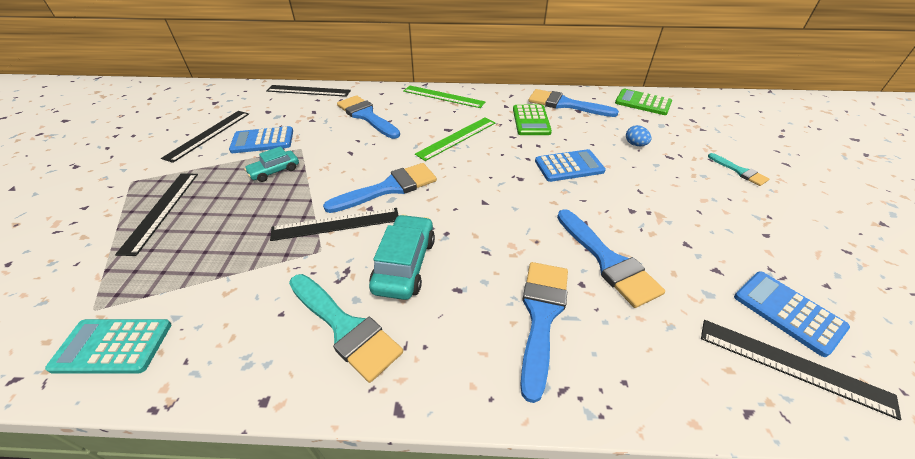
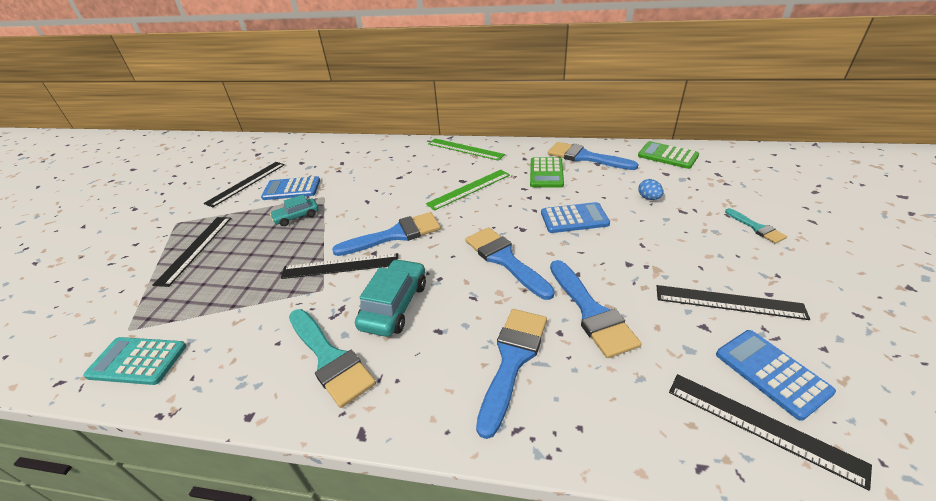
camera: 10 degrees right, 5 degrees down
black ruler [266,85,351,97] -> black ruler moved to [657,285,810,320]
blue brush [337,95,400,139] -> blue brush moved to [465,227,555,300]

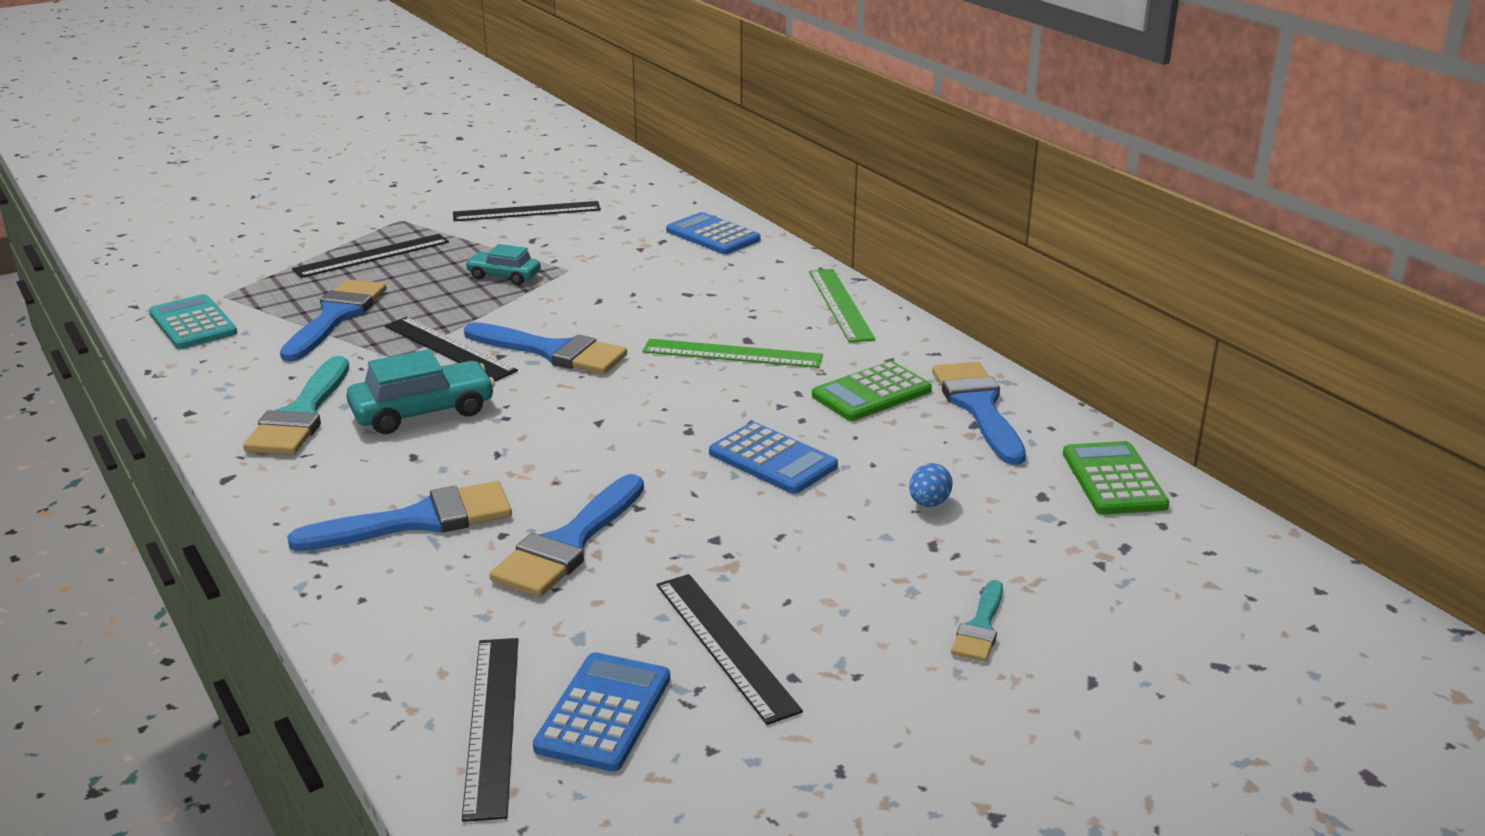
camera: 45 degrees right, 10 degrees down
blue calculator [261,176,320,200] -> blue calculator moved to [666,212,760,254]
blue brush [465,227,555,300] -> blue brush moved to [280,279,387,362]

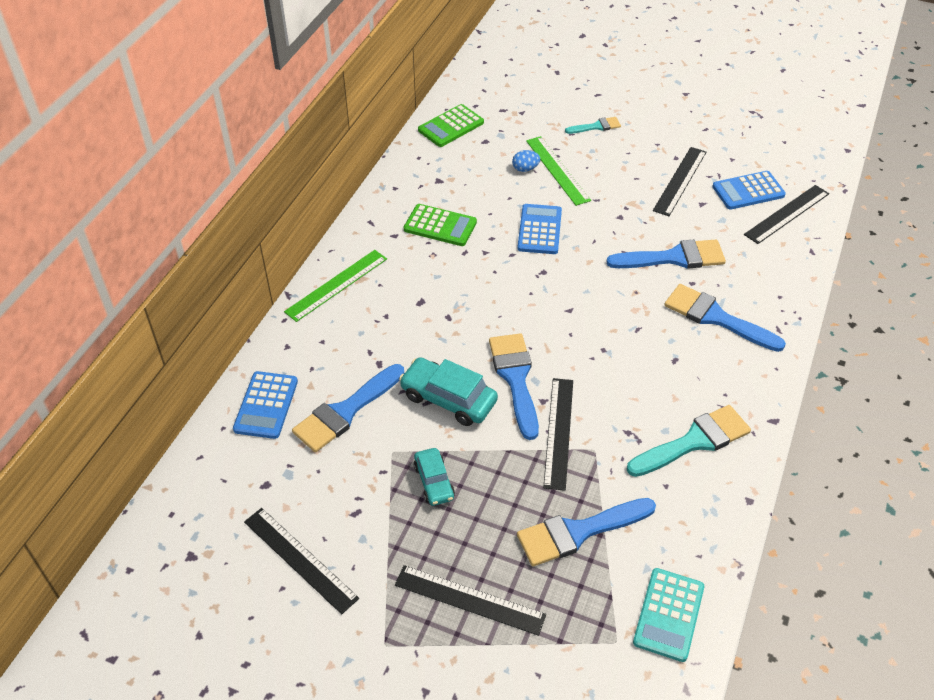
camera: 125 degrees left, 20 degrees up
turquoise car [346,349,495,434] -> turquoise car moved to [399,357,498,426]
green ruler [643,339,823,368] -> green ruler moved to [526,136,591,206]
blue brush [932,362,1026,465] -> blue brush moved to [292,364,404,452]

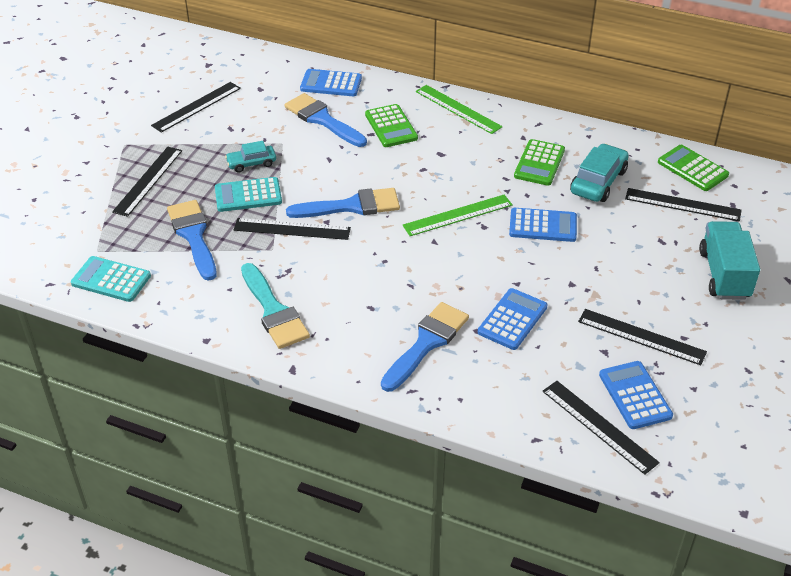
camera: 90 degrees right, 5 degrees down
turquoise car [399,357,498,426] -> turquoise car moved to [570,143,629,202]
blue egg [512,150,540,172] -> none
green ruler [526,136,591,206] -> green ruler moved to [402,195,513,236]
turquoise brush [565,117,621,134] -> turquoise truck [699,221,760,300]
blue brush [606,240,726,269] -> blue calculator [478,288,547,350]
none -> turquoise calculator [215,177,282,212]
none -> green calculator [365,104,418,147]
none -> black ruler [625,188,741,221]

